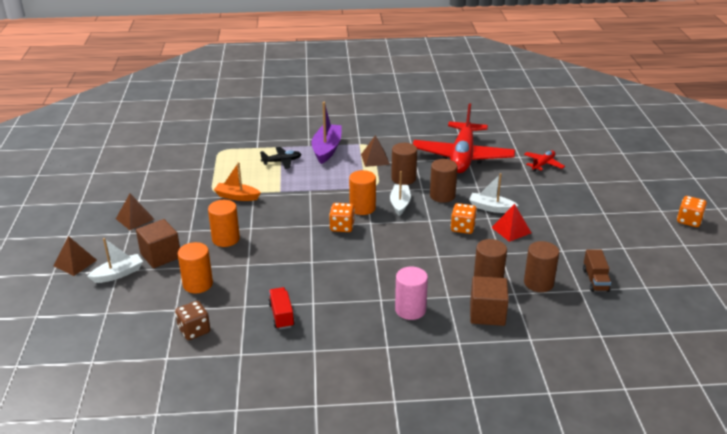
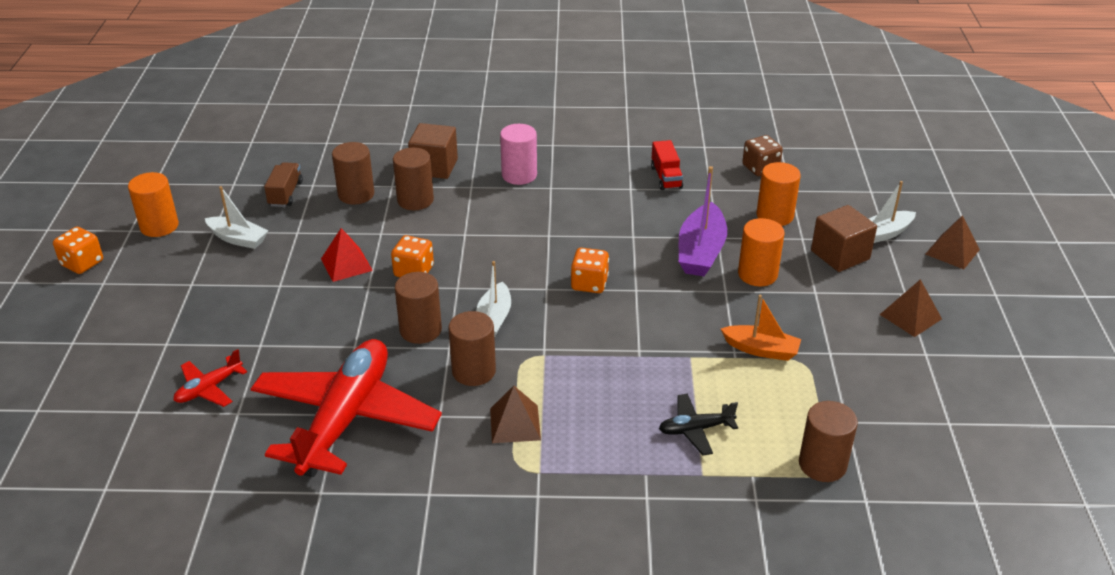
camera: 175 degrees left, 5 degrees up
purple boat [312,102,342,164] -> purple boat moved to [679,166,727,276]
orange cylinder [349,170,376,215] -> orange cylinder moved to [128,172,179,237]
white boat [469,173,519,213] -> white boat moved to [205,186,268,249]
none -> brown cylinder [799,401,858,482]

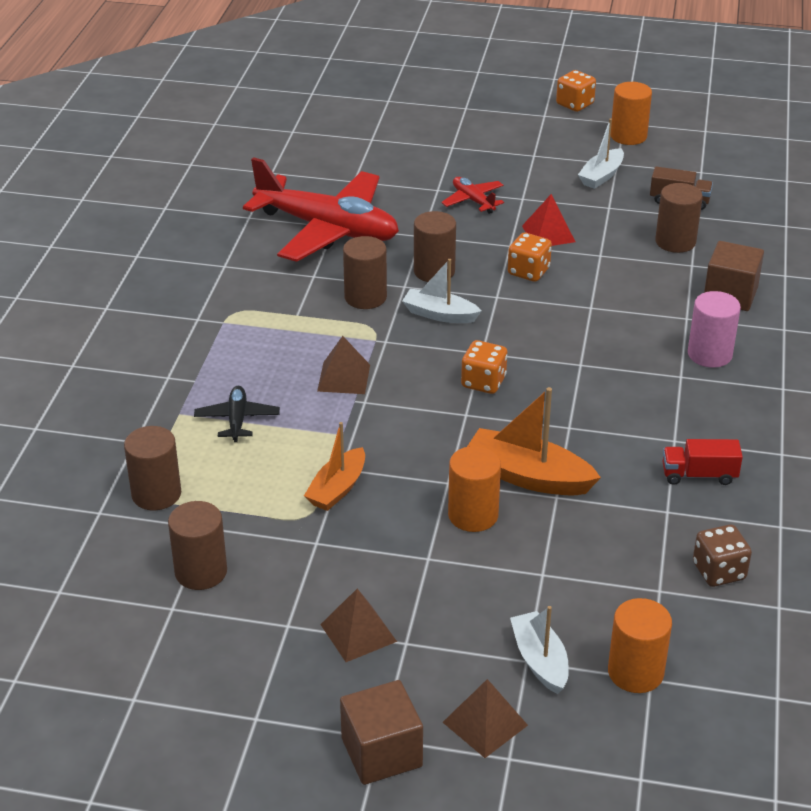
camera: 100 degrees right, 0 degrees up
red plane [174,349,247,407] -> red plane moved to [441,177,504,214]
brown cylinder [393,147,434,210] -> brown cylinder moved to [168,501,227,590]
brown pyramid [490,386,541,443] -> brown pyramid moved to [317,336,370,394]
purple boat [679,166,727,276] -> orange boat [467,387,601,495]
orange cylinder [757,162,801,226] -> orange cylinder moved to [608,598,672,693]
brown cube [811,205,877,272] -> brown cube moved to [340,680,423,785]

